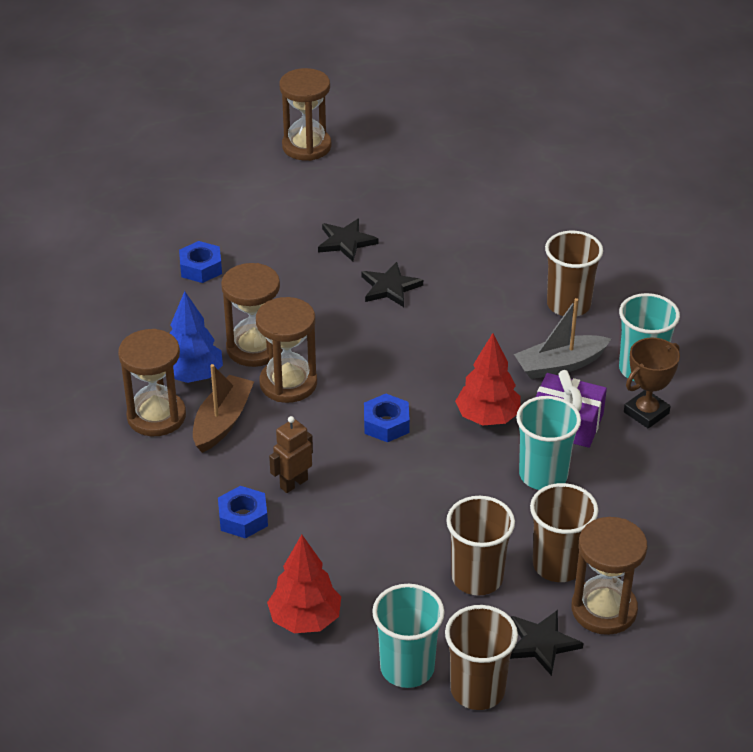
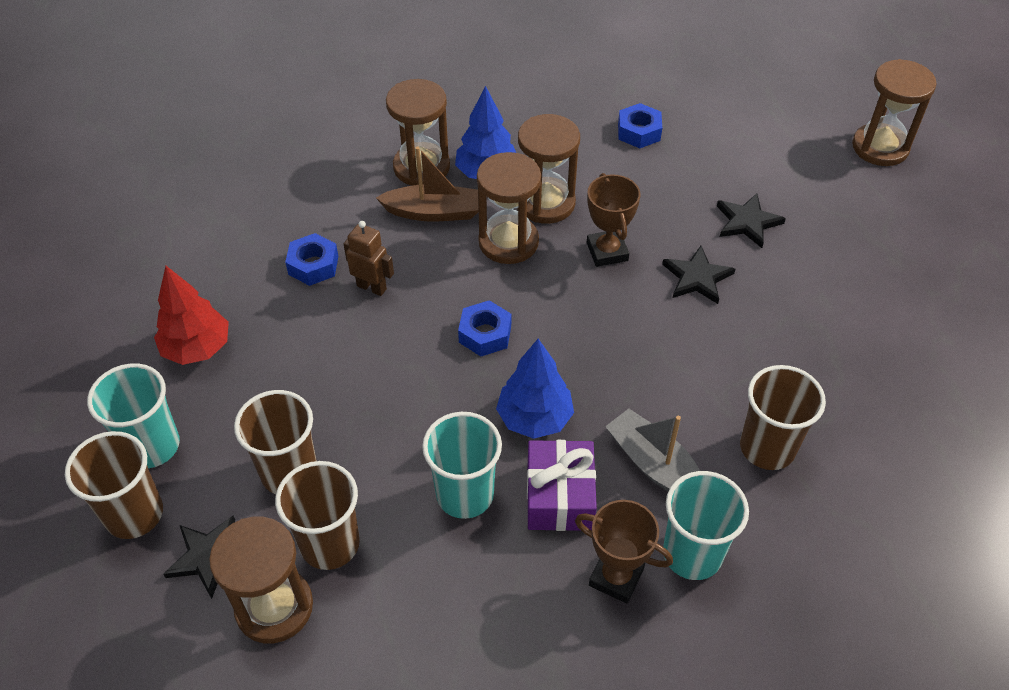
camera: 70 degrees right, 10 degrees up
red tree [455,333,521,426] -> blue tree [496,339,574,439]
none -> brown trophy [587,173,640,267]

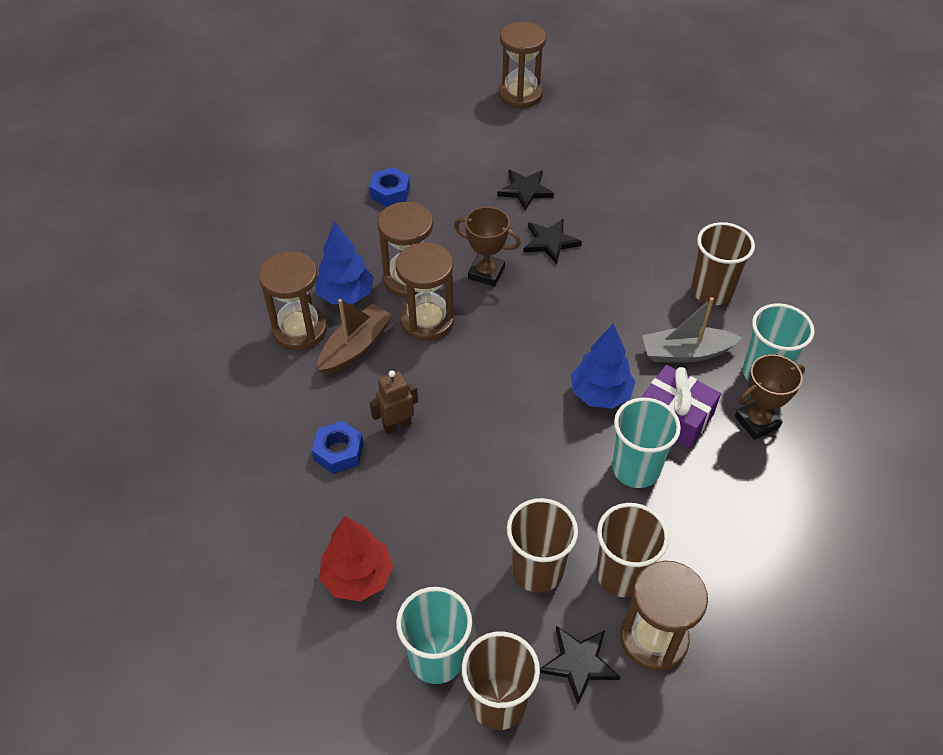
camera: 55 degrees left, 0 degrees up
blue nut [458,300,511,356] -> none

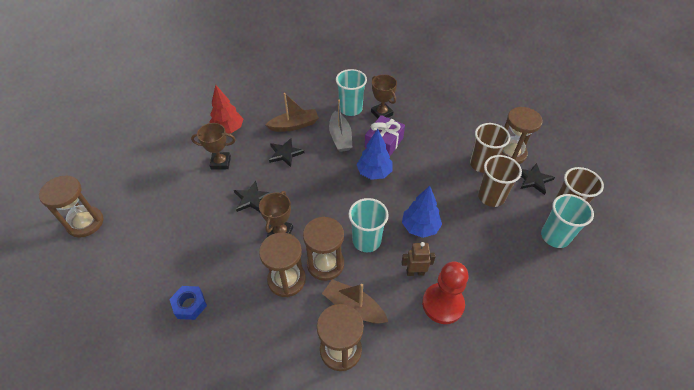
camera: 95 degrees left, 0 degrees up
blue nut [312,421,364,474] -> red pawn [422,261,469,324]
blue tree [315,222,374,304] -> blue tree moved to [402,186,442,238]
red tree [319,516,393,601] -> red tree moved to [209,85,243,133]
brown robot [370,370,418,434] -> brown robot turned 120 degrees clockwise [402,242,436,276]
black star [497,170,554,211] -> black star moved to [269,138,304,167]
turquoise cup [612,398,681,488] -> turquoise cup moved to [349,198,389,252]
brown cup [691,222,755,305] -> brown boat [265,93,319,132]
none -> brown trophy [191,123,236,170]

